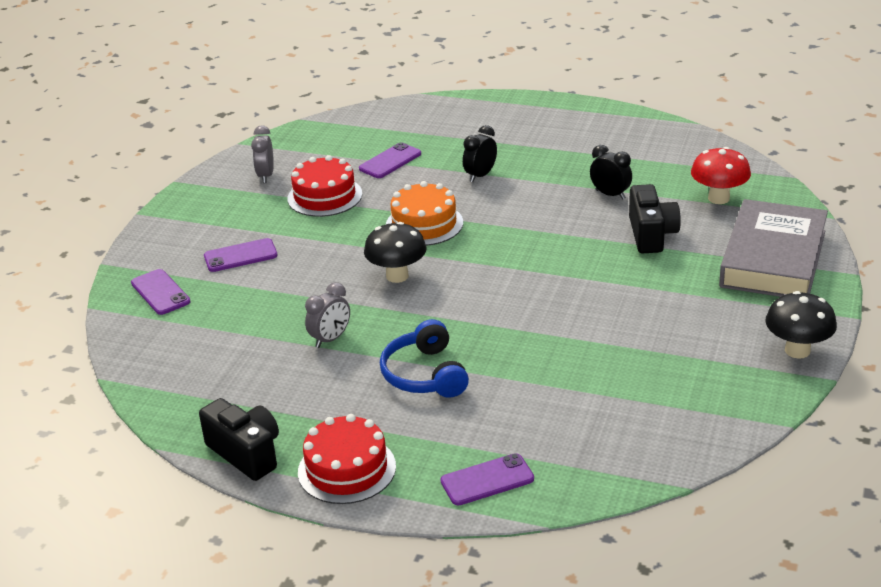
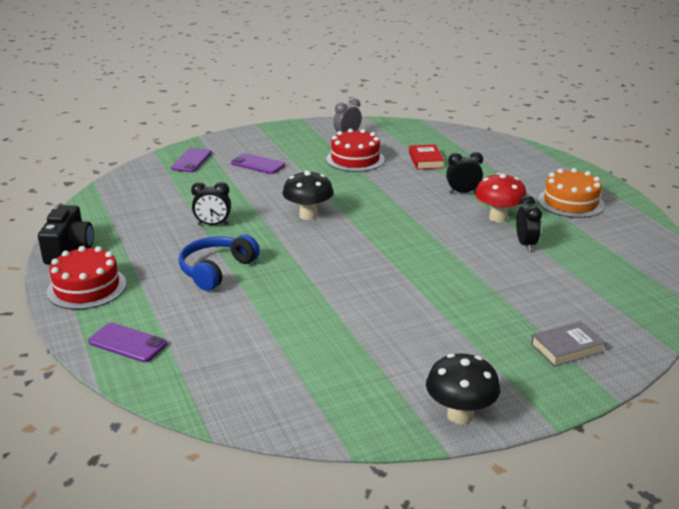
camera: 45 degrees right, 5 degrees down
grey clock [305,282,350,348] -> black clock [191,182,231,225]
purple phone [359,142,421,178] -> red book [409,144,444,170]
orange cake [386,181,463,246] -> orange cake moved to [538,168,605,218]
black camera [629,184,681,253] -> none
red mushroom [691,147,751,204] -> red mushroom moved to [475,173,527,223]
grey book [719,199,828,297] -> grey book [531,321,606,367], size x0.45

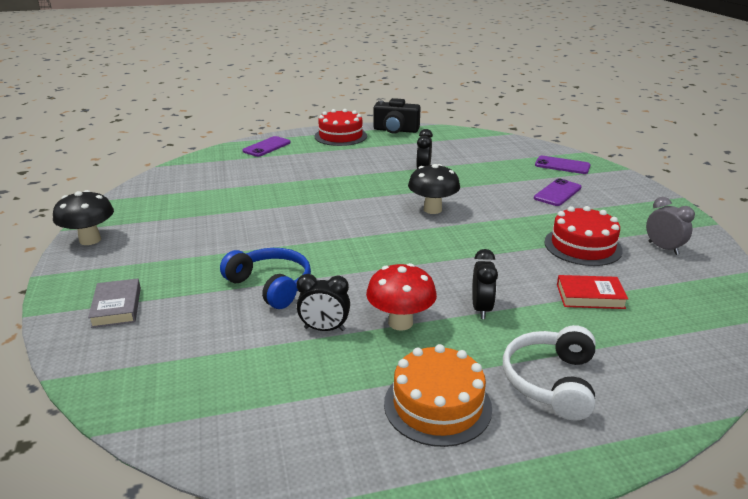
camera: 100 degrees right, 0 degrees up
blue headphones [179,234,260,291] -> blue headphones moved to [220,248,311,309]
none -> white headphones [503,325,596,421]

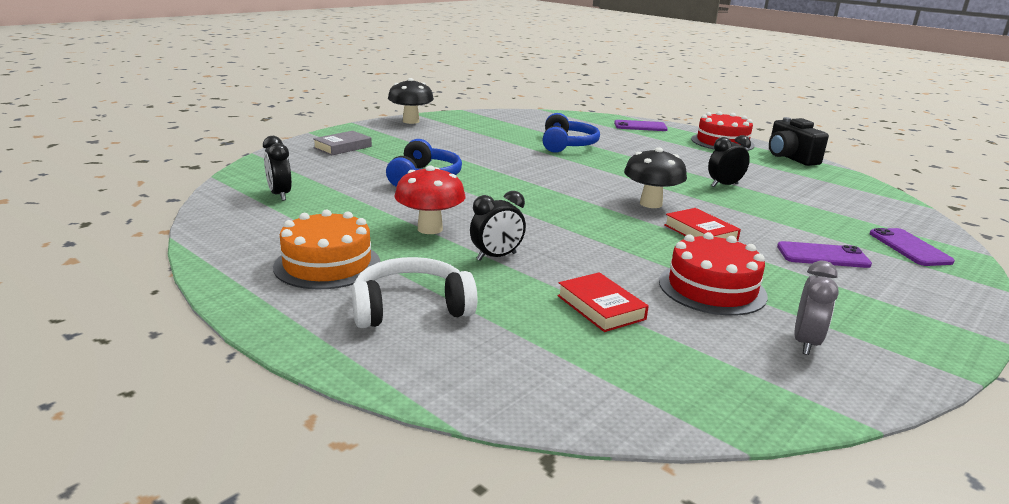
camera: 55 degrees right, 5 degrees down
black clock [297,274,350,331] -> black clock moved to [263,136,292,201]
none -> blue headphones [543,113,600,153]
none -> red book [664,208,741,241]

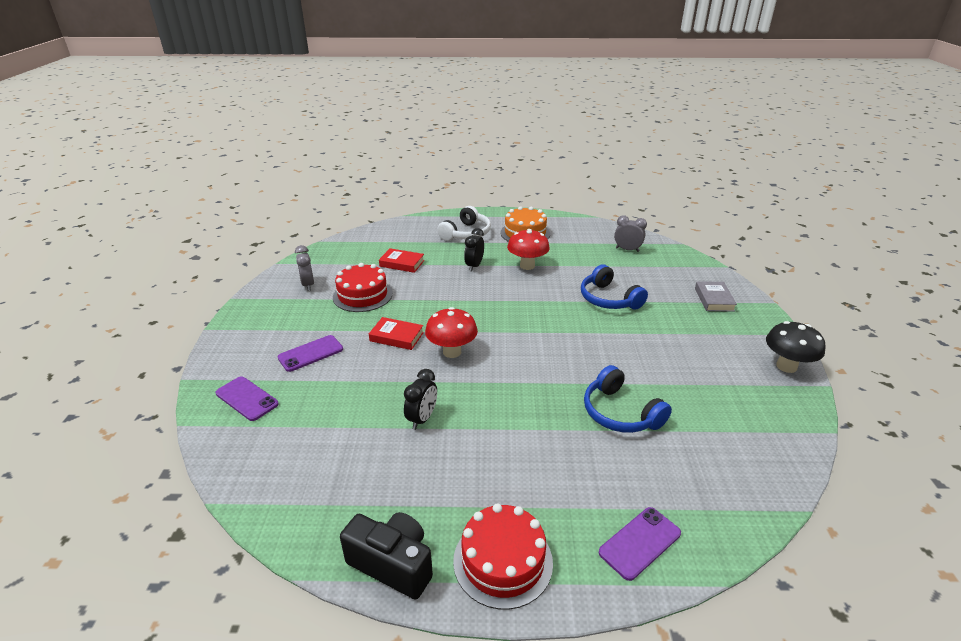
camera: 140 degrees right, 10 degrees up
black clock [263,136,292,201] -> grey clock [614,215,647,252]
black mushroom [624,147,687,208] -> red mushroom [425,307,478,358]

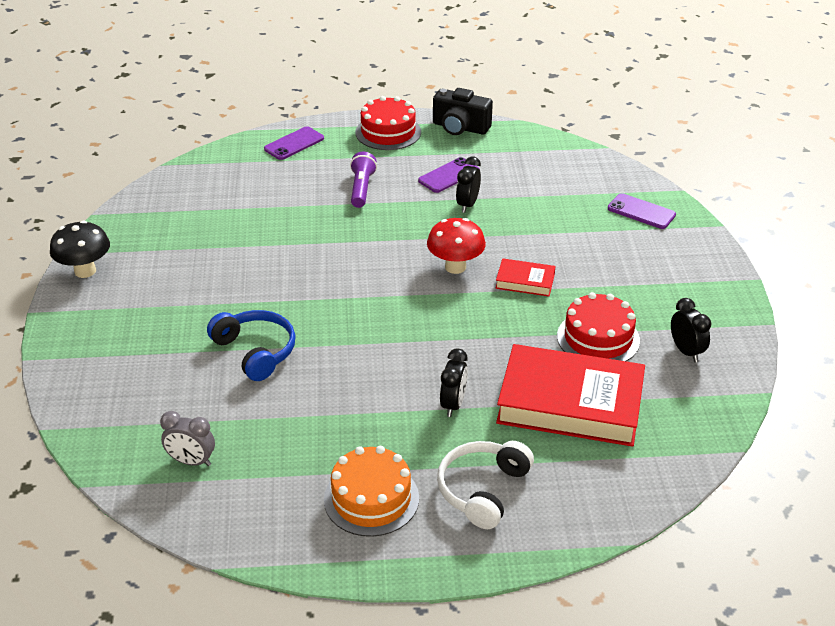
camera: 175 degrees right, 5 degrees up
purple phone [278,335,343,372] -> purple phone moved to [418,157,480,193]
grey clock [295,245,314,291] -> black clock [671,298,711,362]
red book [379,248,424,273] -> red book [496,344,645,447], size x2.21
red mushroom [507,229,550,270] -> none
blue headphones [584,365,672,433] -> none
grey book [695,281,737,312] -> none
none -> purple flashlight [350,152,377,208]

